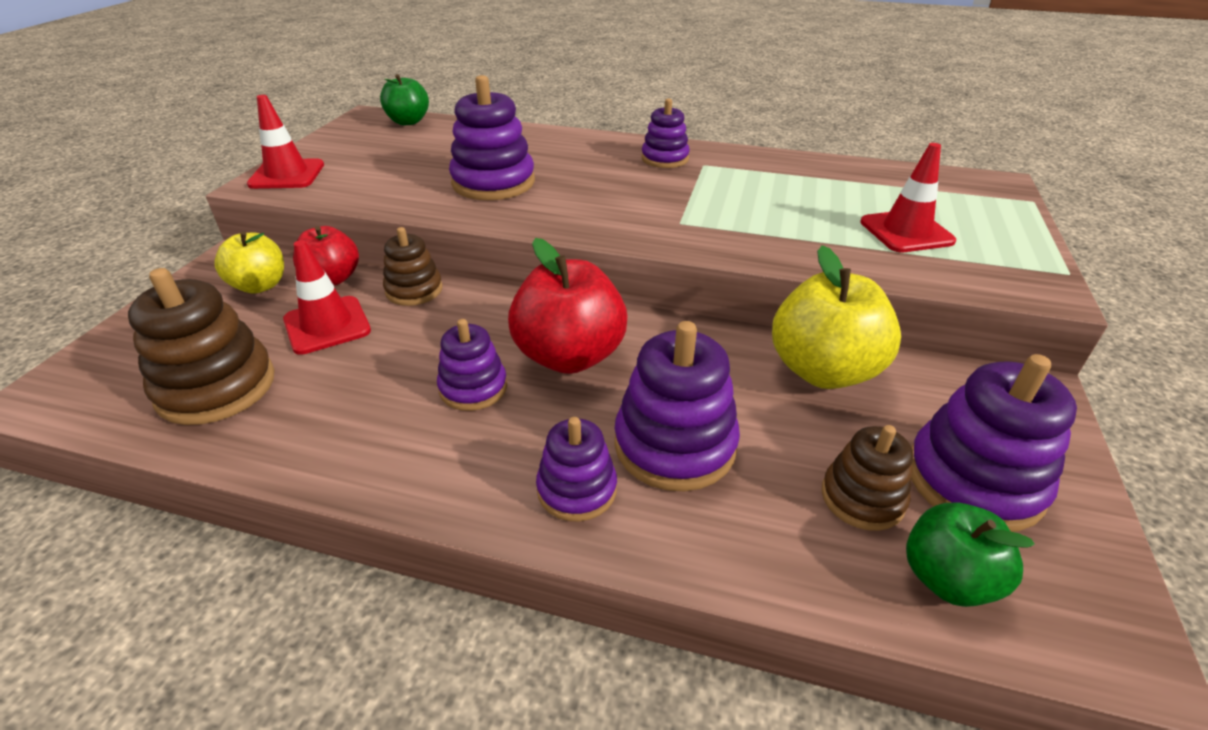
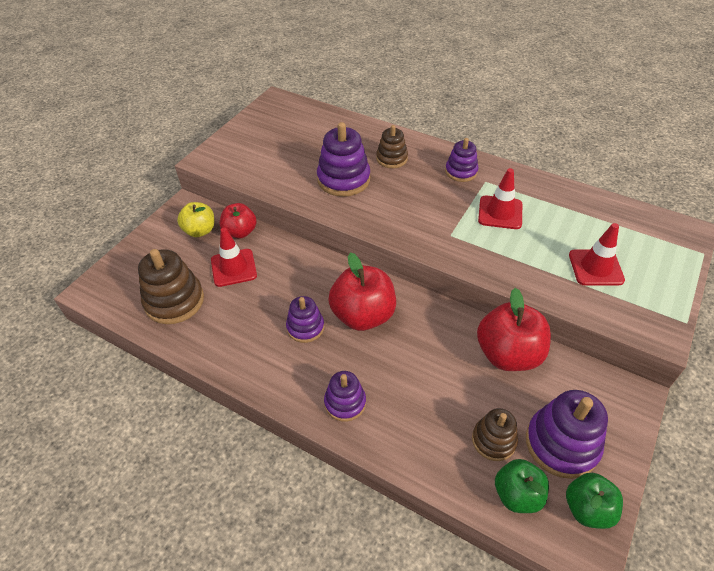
camera: 15 degrees right, 10 degrees up
red traffic cone [247,95,324,189] -> red traffic cone moved to [478,168,522,229]
green apple [380,74,429,125] -> green apple moved to [566,473,623,529]
brown stacking toy [383,227,442,306] -> brown stacking toy moved to [376,125,408,168]
purple stacking toy [614,321,740,491] -> none
yellow apple [772,245,901,389] -> red apple [477,288,551,371]

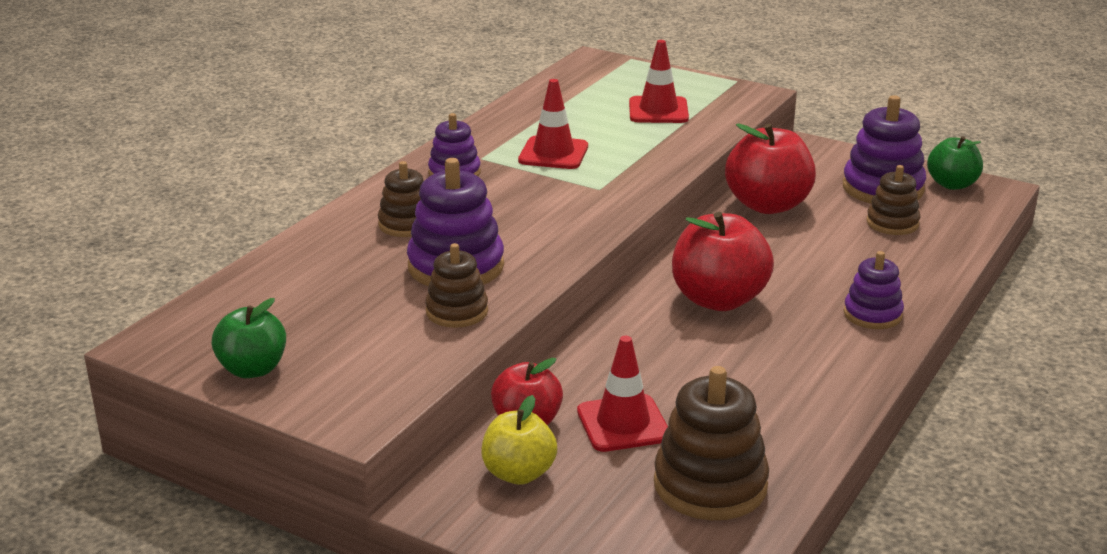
camera: 90 degrees left, 20 degrees down
purple stacking toy [286,296,324,343] -> none
green apple [495,459,549,513] -> green apple moved to [212,298,286,378]
none -> brown stacking toy [425,243,488,328]

